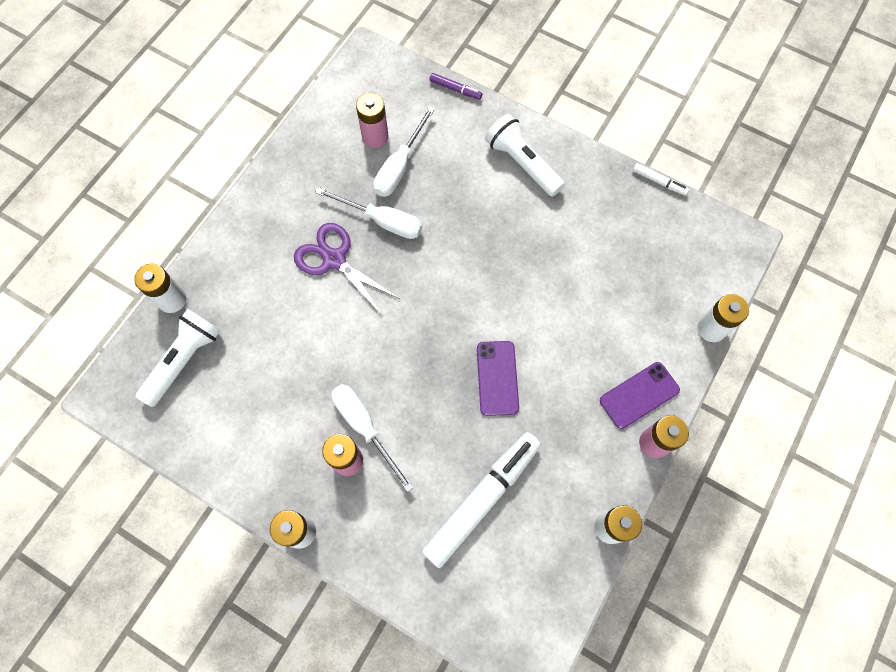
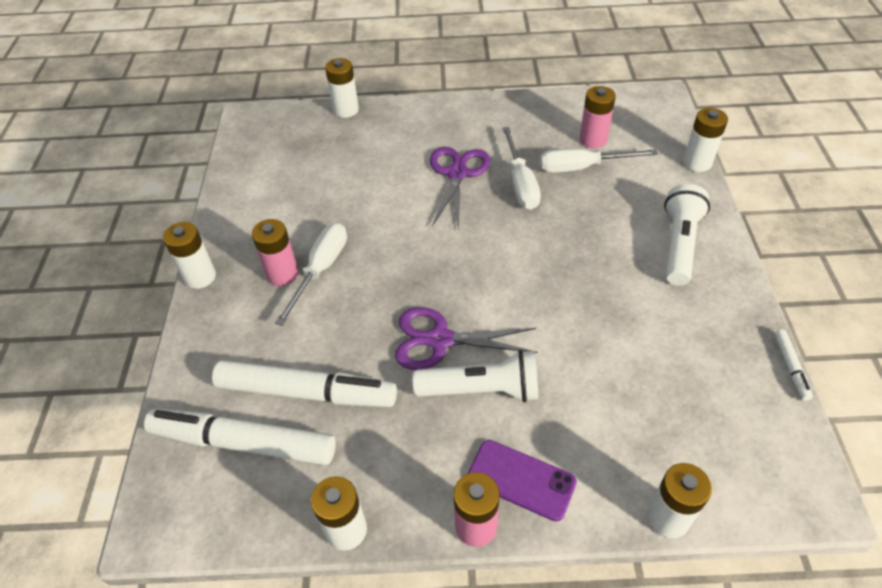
camera: 60 degrees right, 20 degrees down
white flashlight [135,308,221,407] -> white flashlight moved to [413,350,539,402]
purple marker [429,73,482,100] -> white battery [683,108,728,172]
purple phone [477,341,519,416] -> purple scissors [395,307,537,370]
none -> white marker [144,409,336,465]

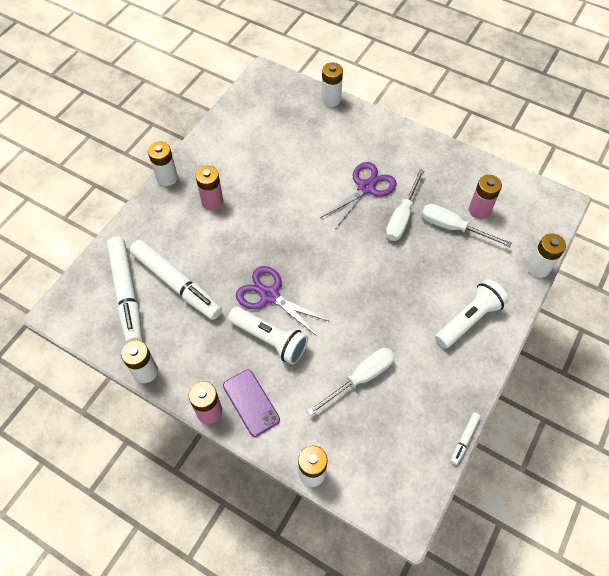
camera: 30 degrees right, 10 degrees up
white marker [144,409,336,465] -> white marker turned 150 degrees counterclockwise [107,237,142,343]
white screwdriver [275,223,347,326] -> white screwdriver moved to [307,348,395,416]

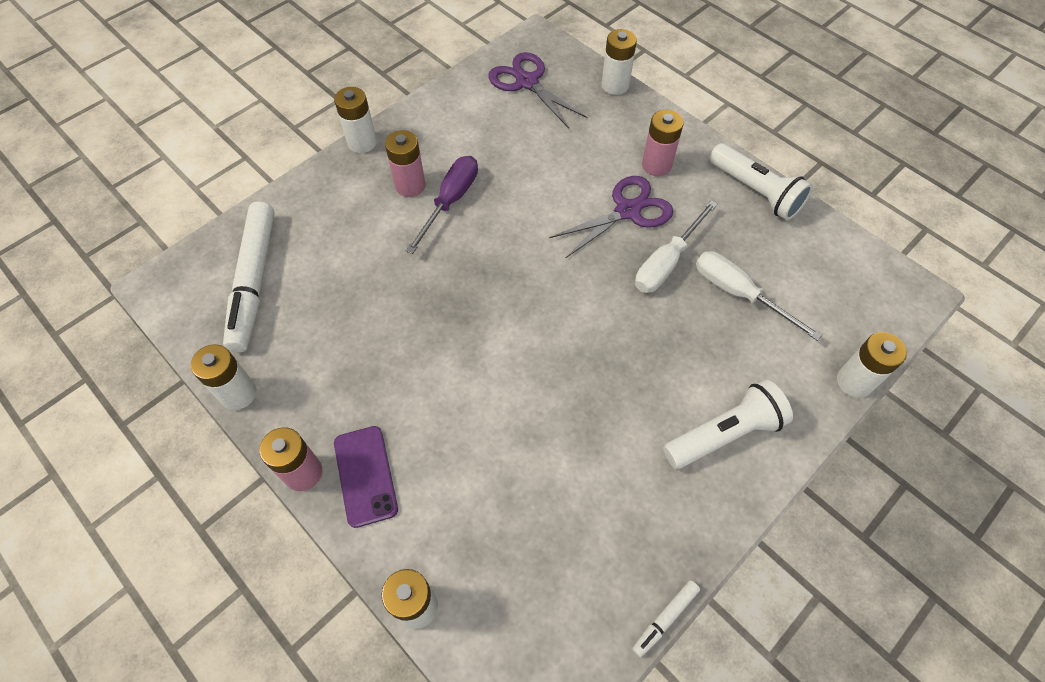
camera: 15 degrees right, 0 degrees up
white marker [130,240,222,320] -> none
white flashlight [228,307,308,365] -> white flashlight moved to [709,143,813,221]
purple scissors [236,266,330,337] -> purple scissors moved to [488,52,588,129]
white screwdriver [307,348,395,416] -> none
pink battery [469,175,502,219] -> pink battery moved to [642,110,683,176]
none -> purple screwdriver [406,156,478,254]

